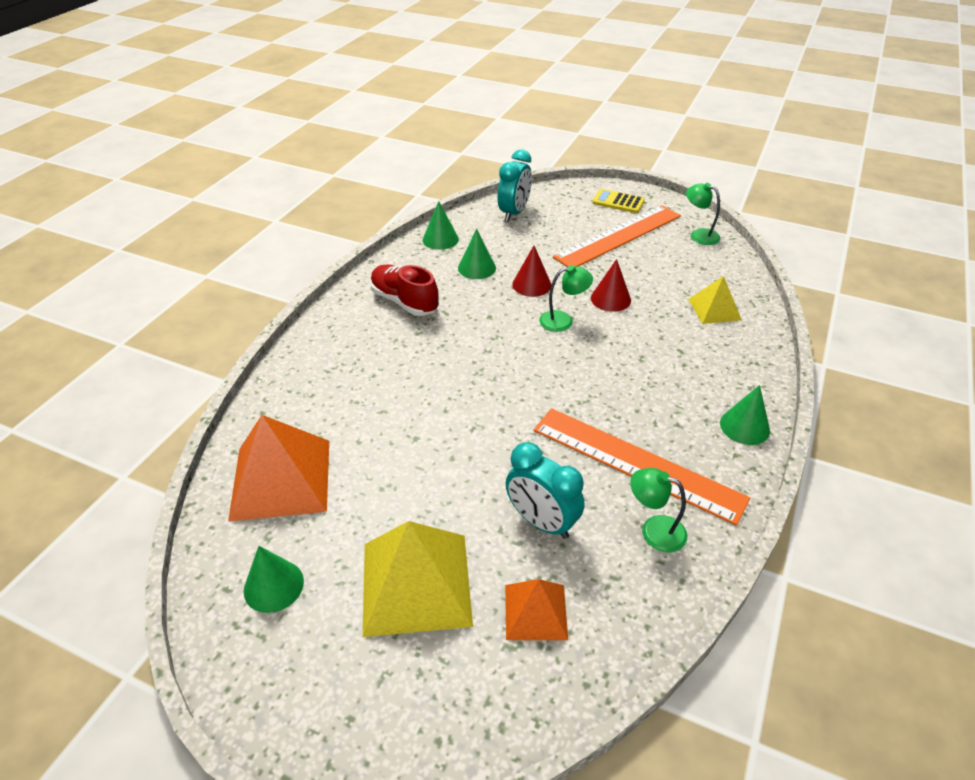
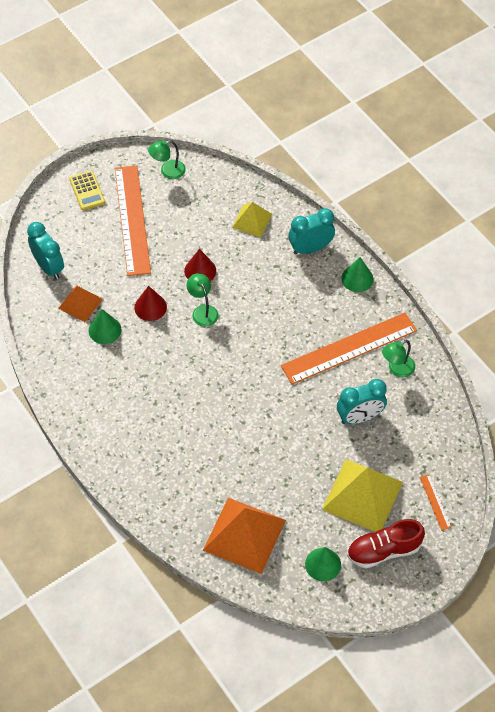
camera: 60 degrees left, 15 degrees up
red shoe [370,264,439,316] -> red shoe moved to [347,519,425,568]
green cone [423,201,459,250] -> none
orange pyramid [505,579,568,640] -> orange pyramid moved to [58,285,103,322]
green lamp [539,265,593,332] -> green lamp turned 45 degrees counterclockwise [186,273,219,327]
yellow calculator [592,189,645,213] -> yellow calculator turned 75 degrees counterclockwise [69,171,105,210]
none -> turquoise clock [288,208,335,255]
none -> orange ruler [420,474,451,530]

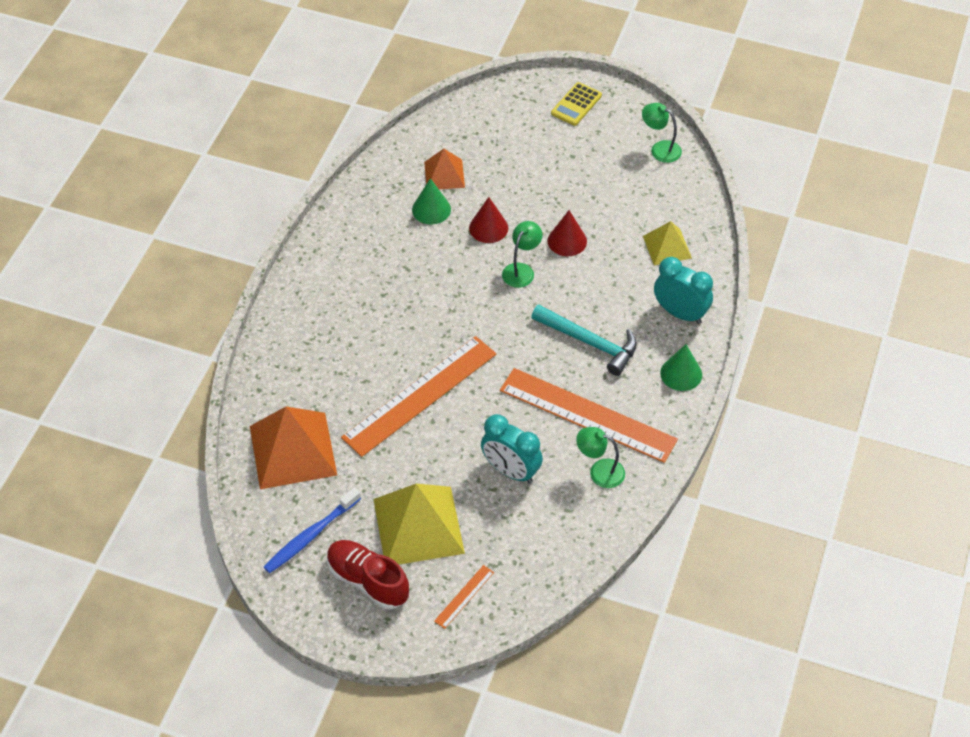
camera: 55 degrees right, 5 degrees down
turquoise clock [27,222,64,279] -> none
orange ruler [115,165,151,276] -> orange ruler moved to [341,336,496,457]
green cone [305,547,341,581] -> blue toothbrush [264,487,361,573]
none -> turquoise hammer [531,305,637,376]

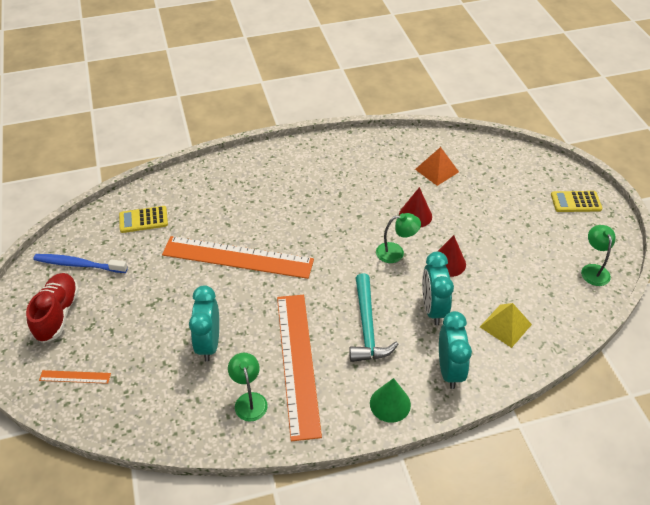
camera: 55 degrees right, 5 degrees down
orange pyramid [250,407,337,489] -> yellow calculator [119,206,168,233]
yellow pyramid [373,484,465,565] -> none
green cone [412,178,451,224] -> none
none -> turquoise clock [422,252,454,325]

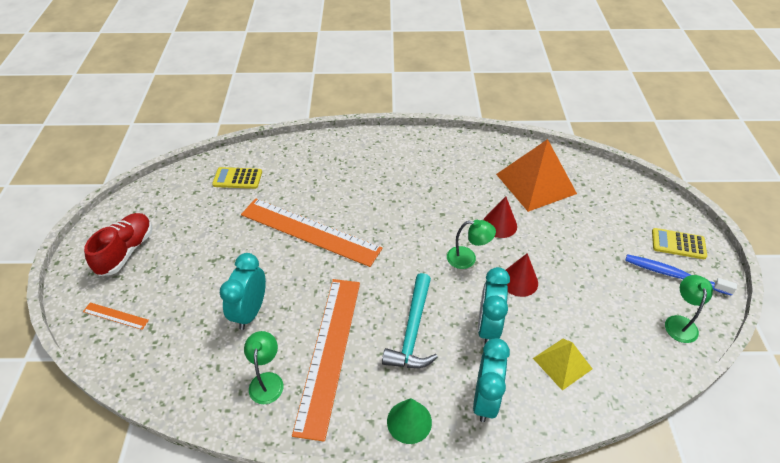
camera: 15 degrees right, 0 degrees up
blue toothbrush [33,254,128,273] -> blue toothbrush moved to [625,254,737,295]
orange pyramid [415,147,459,186] -> orange pyramid [496,139,577,212], size x1.79

